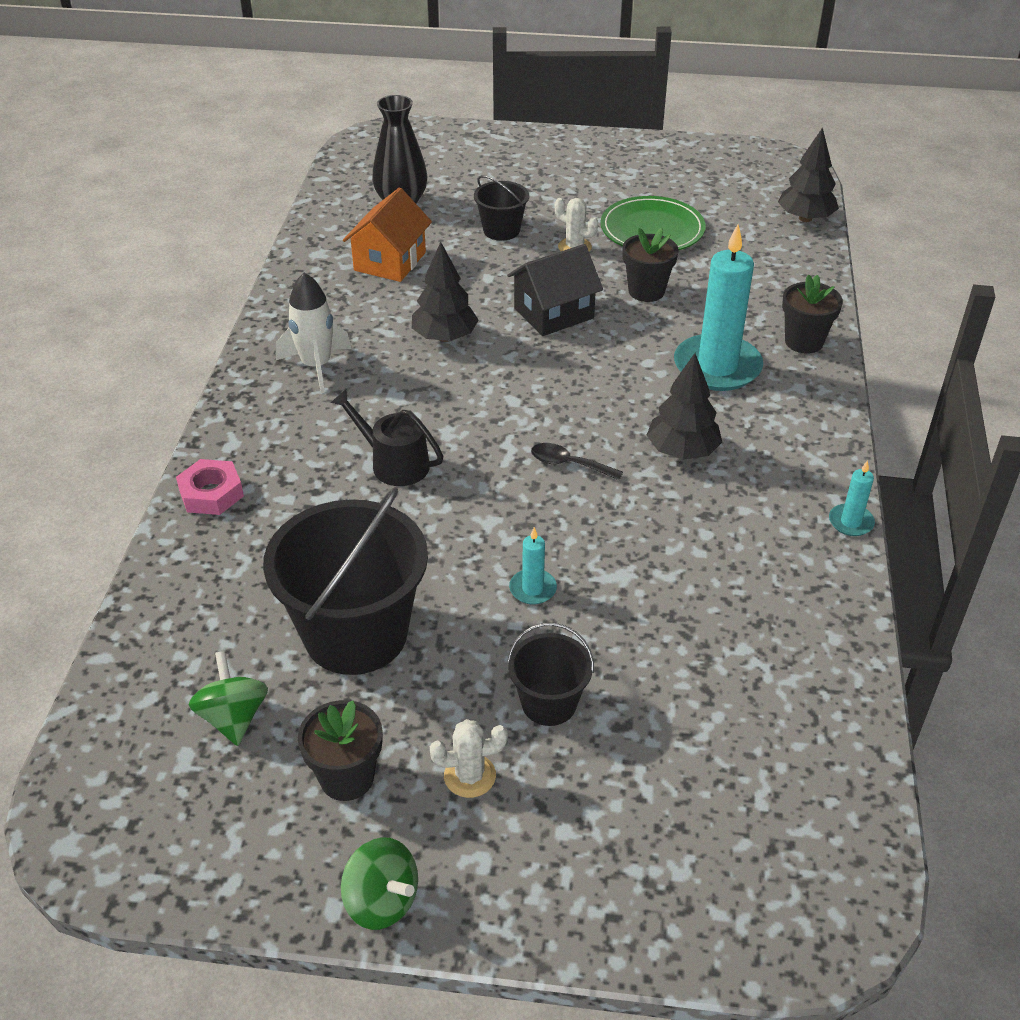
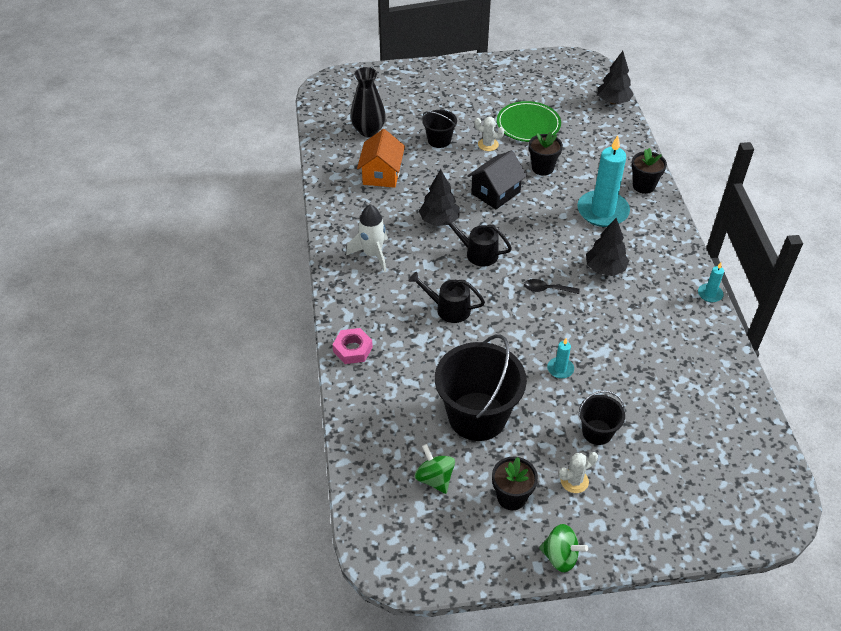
camera: 15 degrees left, 5 degrees up
none -> black watering can [442,215,512,267]

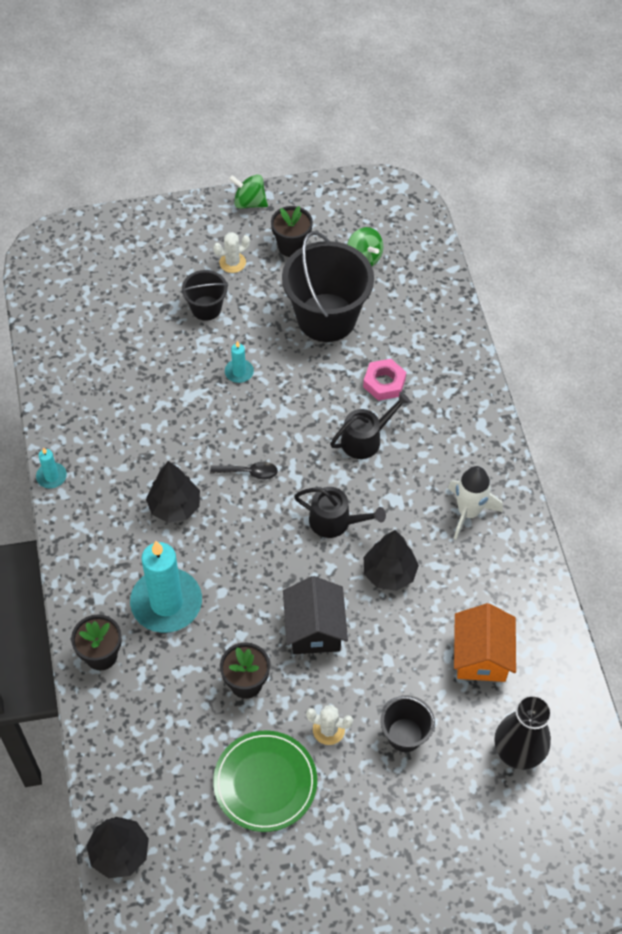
camera: 175 degrees right, 10 degrees up
pink nut [332,328,373,364] -> pink nut moved to [363,359,406,401]
black watering can [409,272,485,323] -> black watering can turned 45 degrees counterclockwise [330,392,411,459]
black house [467,150,527,209] -> black house turned 45 degrees counterclockwise [283,576,348,654]

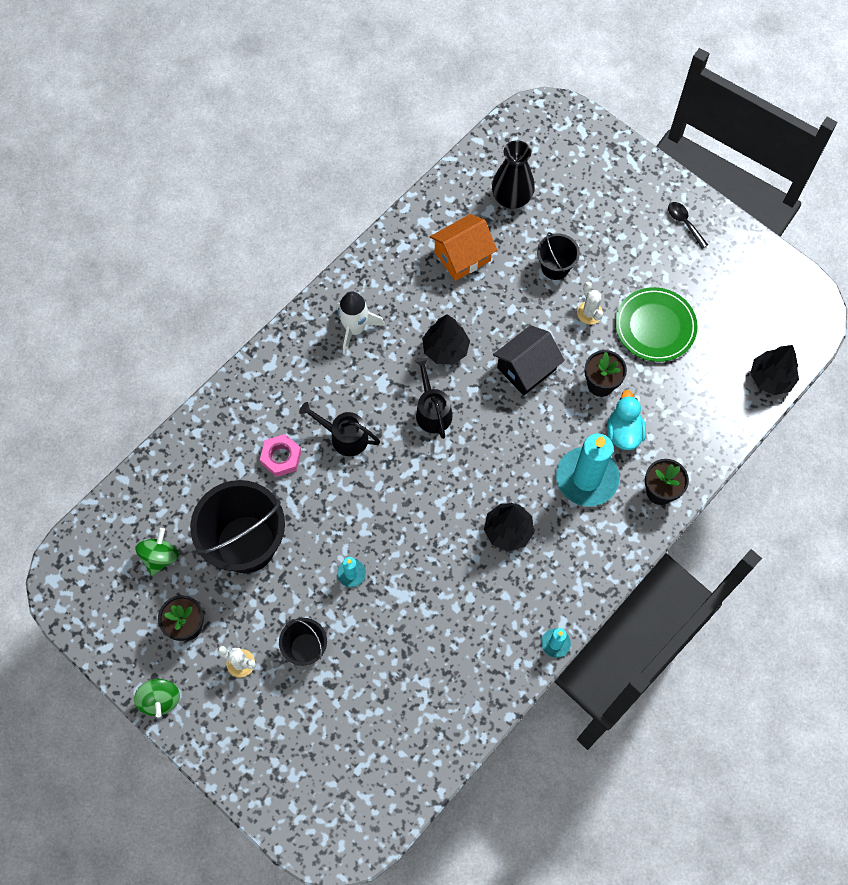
camera: 125 degrees left, 10 degrees up
black spoon [210,462,278,479] -> black spoon moved to [668,202,708,249]
none -> turquoise duck [607,390,646,450]

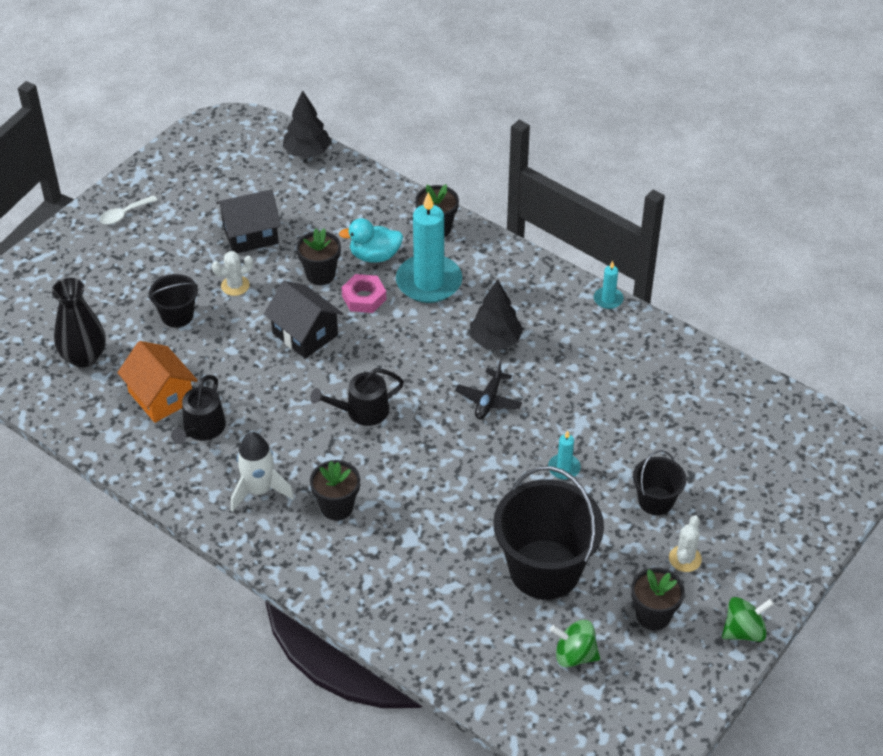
camera: 95 degrees left, 20 degrees down
pink nut [260,434,302,477] -> pink nut moved to [342,274,386,313]
black watering can [299,402,380,456] -> black watering can moved to [171,375,226,444]
black tree [422,314,470,365] -> none
green plate [615,287,698,362] -> black house [216,189,281,253]
black spoon [668,202,708,249] -> white spoon [99,195,157,224]
none -> black flower pot [310,460,360,520]
none -> black plane [455,361,522,419]

